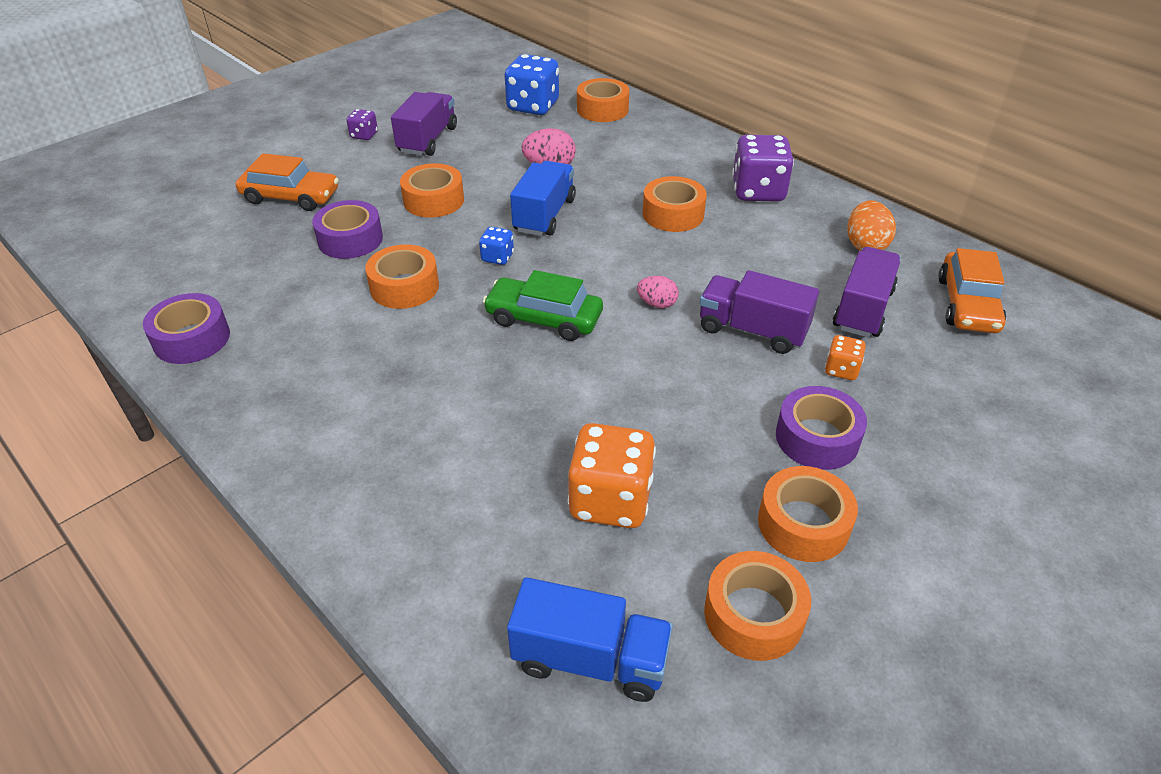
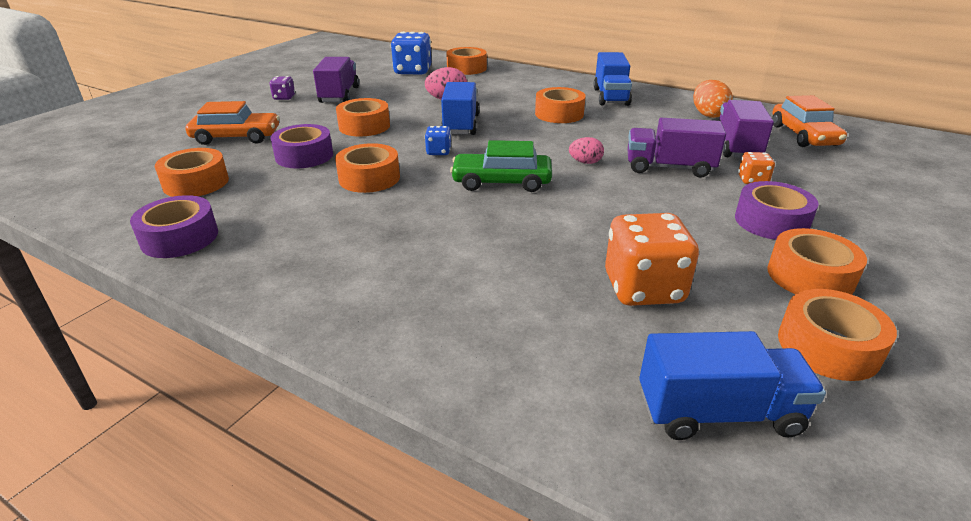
camera: 15 degrees left, 10 degrees down
purple dice [732,135,794,202] -> blue truck [594,52,632,106]
none -> orange tape [155,148,229,197]

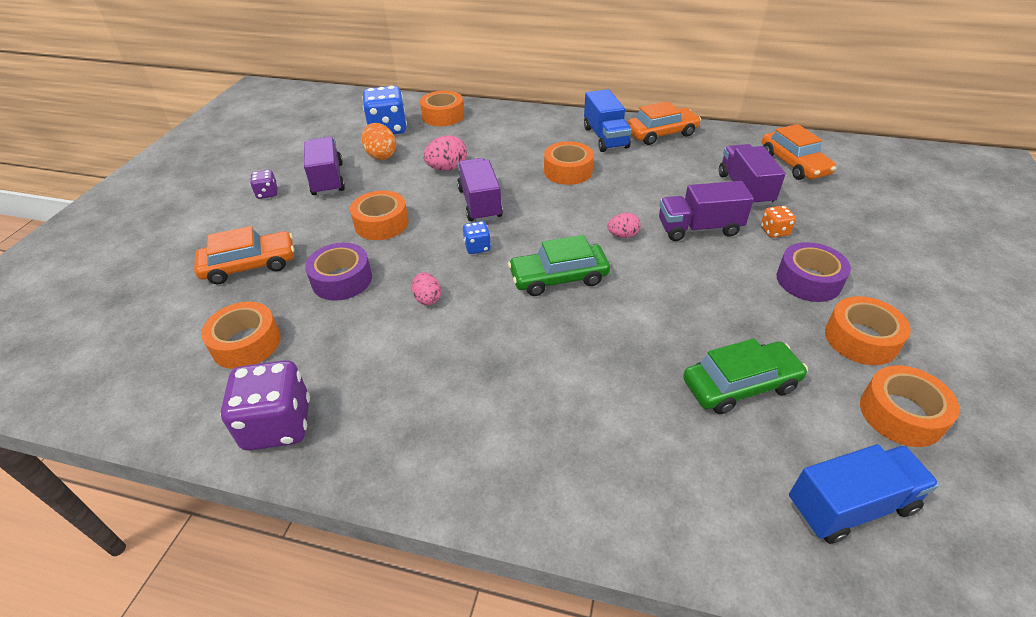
camera: 15 degrees left, 10 degrees up
purple tape [130,195,218,258] -> purple dice [221,360,310,451]
orange tape [335,143,400,193] -> pink egg [412,272,441,305]
blue truck [441,82,480,135] -> purple truck [457,158,503,222]
orange dice [605,213,699,306] -> green car [683,338,808,414]
orange egg [693,80,733,118] -> orange egg moved to [362,123,396,160]
none -> orange car [627,101,701,145]

